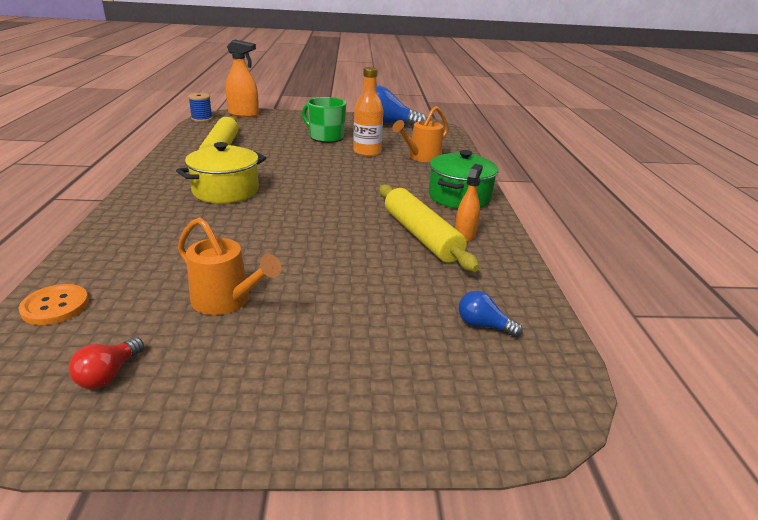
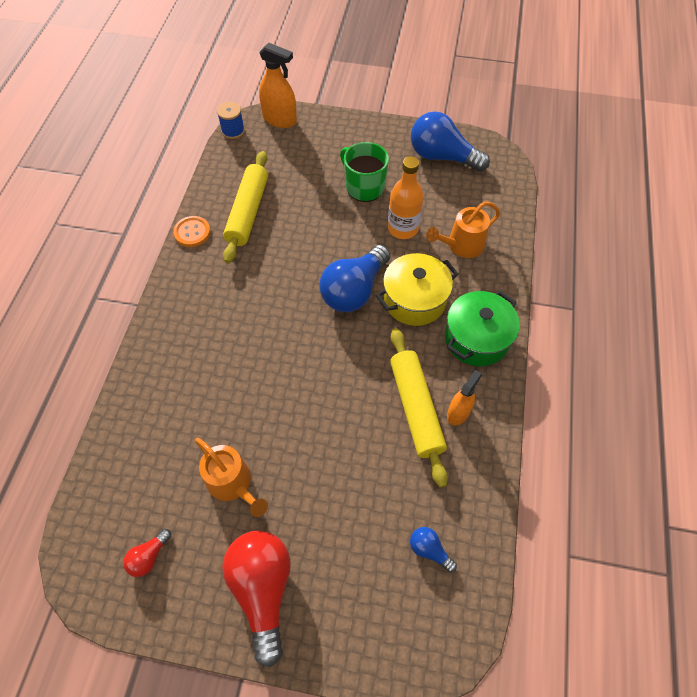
camera: 15 degrees right, 30 degrees up
orange button [19,284,89,325] -> orange button moved to [173,216,211,247]
yellow pot [176,142,266,204] -> yellow pot moved to [375,253,458,326]
none -> red light bulb [222,531,291,667]
none -> blue light bulb [319,245,391,312]

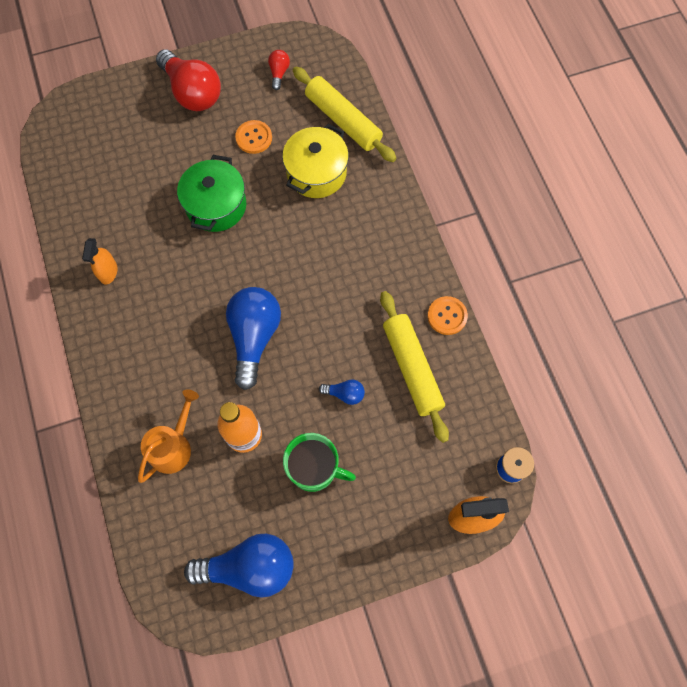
camera: 150 degrees right, 10 degrees up
orange watering can [195,438,268,517] -> orange button [235,120,272,154]
yellow pot [375,253,458,326] -> yellow pot moved to [282,124,349,198]
yellow rolling pin [390,328,448,488] -> yellow rolling pin moved to [293,67,397,162]
blue light bulb [410,527,457,573] -> blue light bulb moved to [319,379,365,405]
green pot [445,291,520,366] -> green pot moved to [177,155,246,232]

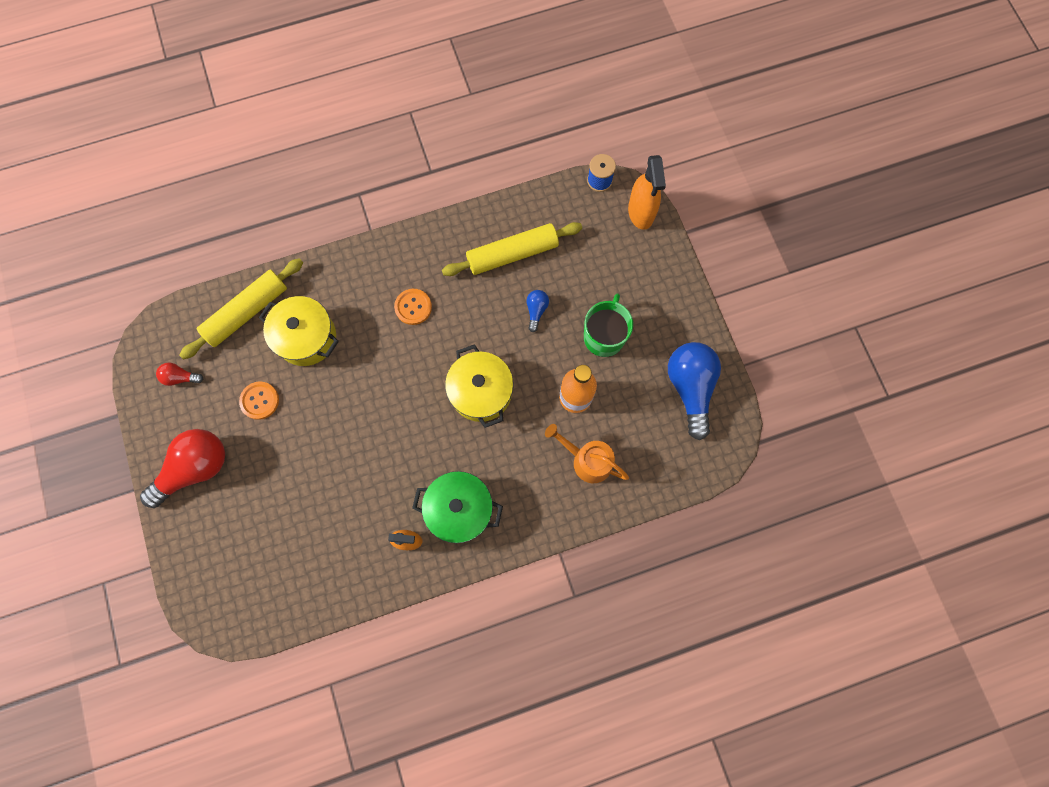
camera: 90 degrees left, 5 degrees up
green pot [177,155,246,232] -> green pot moved to [412,471,503,543]
blue light bulb [226,287,281,390] -> yellow pot [445,344,514,428]
orange button [428,296,468,335] -> orange button moved to [394,289,432,325]

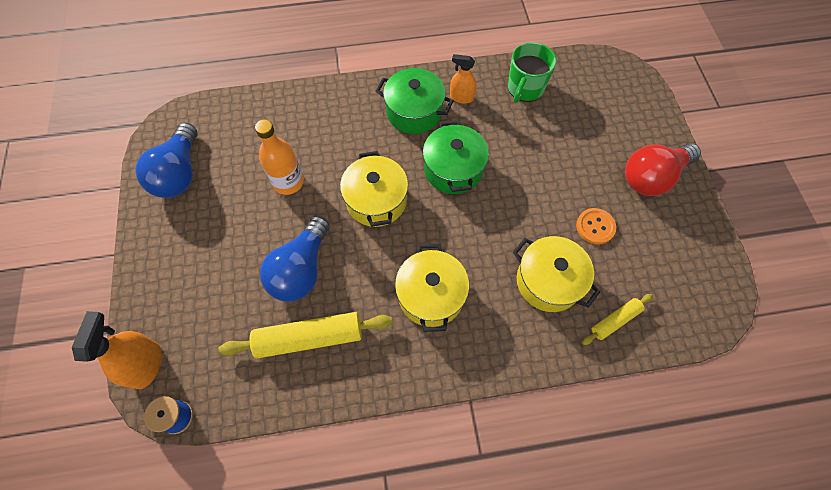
camera: 170 degrees left, 10 degrees down
red light bulb [156,362,203,386] -> none
yellow rolling pin [179,258,303,360] -> yellow rolling pin [582,294,653,345], size x0.54
orange button [394,289,432,325] -> yellow pot [395,244,469,332]
blue light bulb [526,290,549,332] -> blue light bulb [260,216,330,302], size x2.19
orange watering can [545,424,629,483] -> none
green mug [584,293,633,357] -> green mug moved to [508,42,556,103]
none -> green pot [423,121,489,194]

